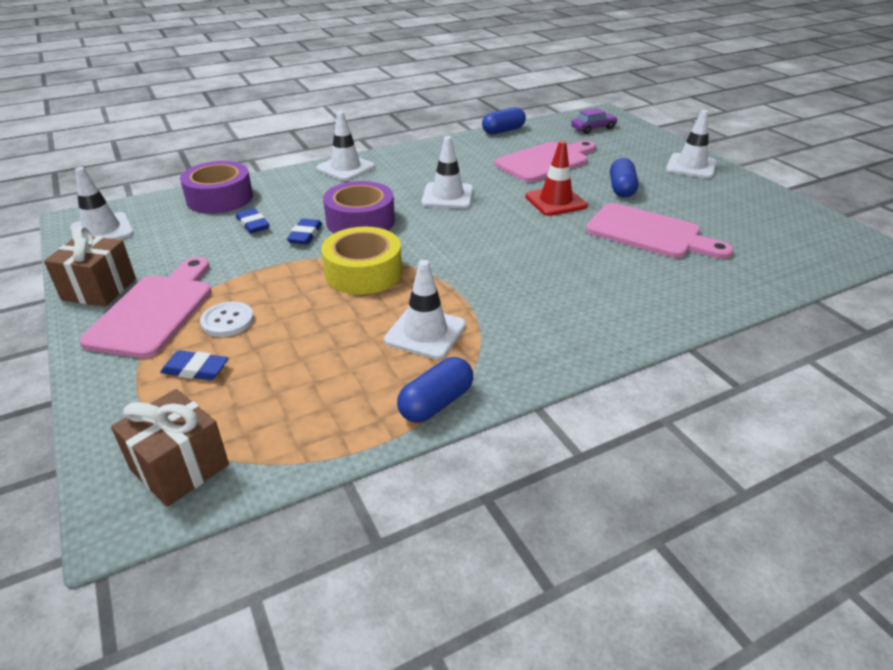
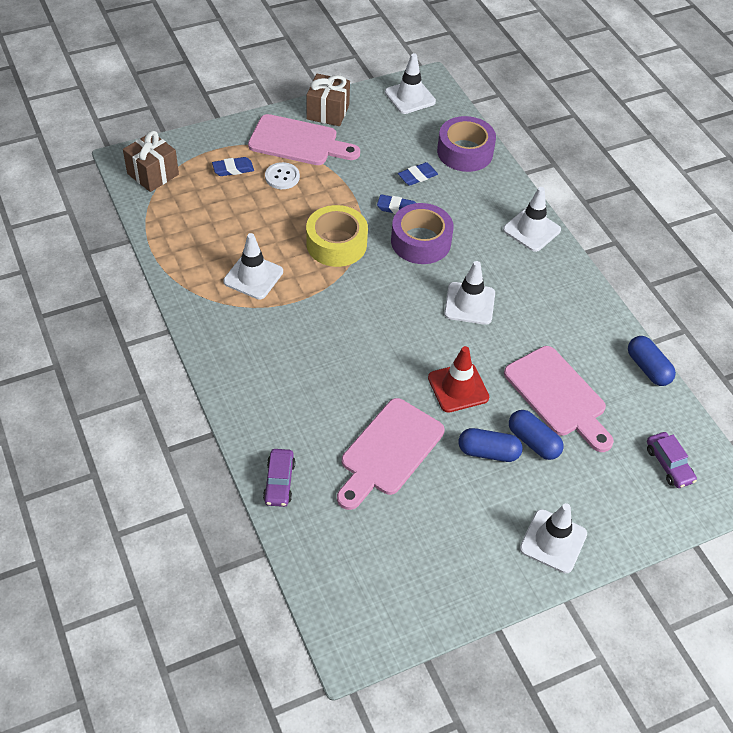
camera: 90 degrees right, 15 degrees up
blue eraser [160,350,229,380] -> blue eraser turned 60 degrees clockwise [212,157,254,176]
blue capsule [397,357,473,423] -> blue capsule moved to [509,410,564,460]
none -> purple car [263,449,295,507]

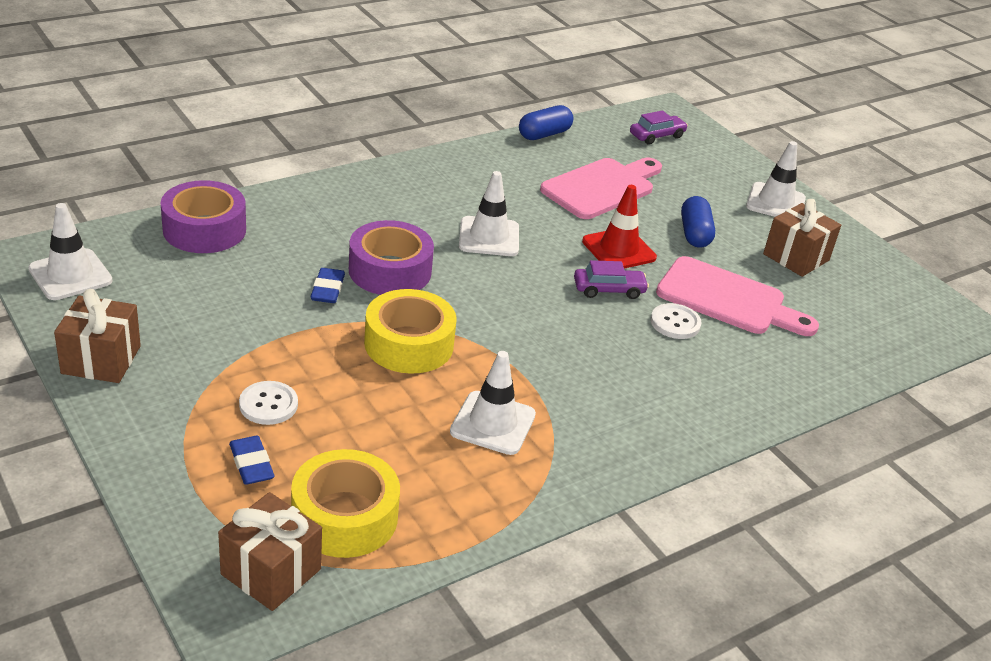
camera: 100 degrees left, 15 degrees down
pink cutting board [248,114,360,165] -> none
purple car [263,449,295,507] -> purple car moved to [574,260,649,299]
blue eraser [398,162,438,186] -> none
white traffic cone [503,187,561,252] -> none
blue capsule [509,410,564,460] -> none
none -> yellow tape [291,449,400,558]
none -> white button [651,303,702,339]
none -> brown gift [763,199,841,277]

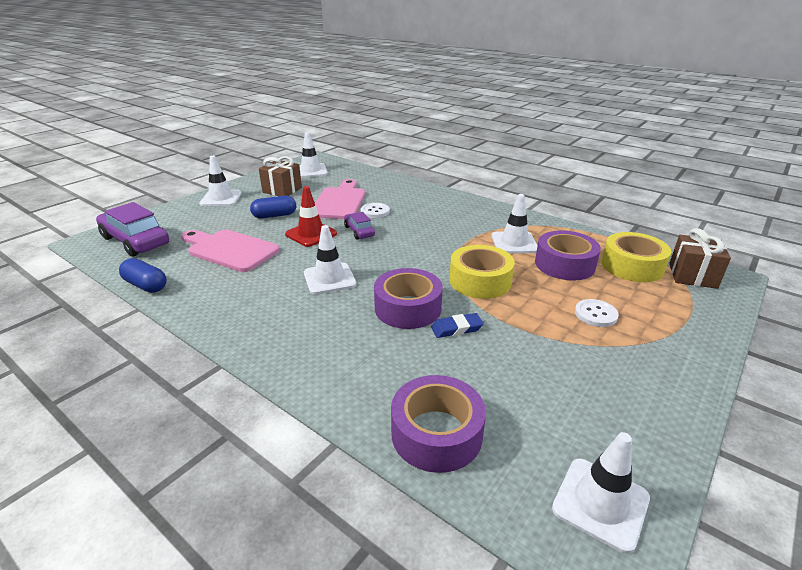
camera: 105 degrees left, 5 degrees down
brown gift [54,289,141,383] -> none
blue eraser [229,436,275,485] -> none
purple car [630,110,688,145] -> purple car [96,202,169,257], size x1.87
none -> white traffic cone [299,132,328,178]
none -> purple tape [535,230,601,280]

